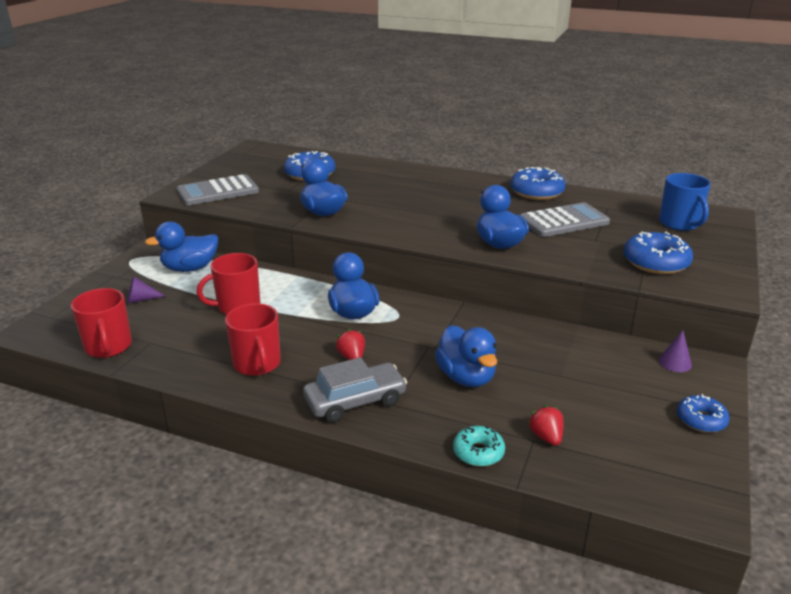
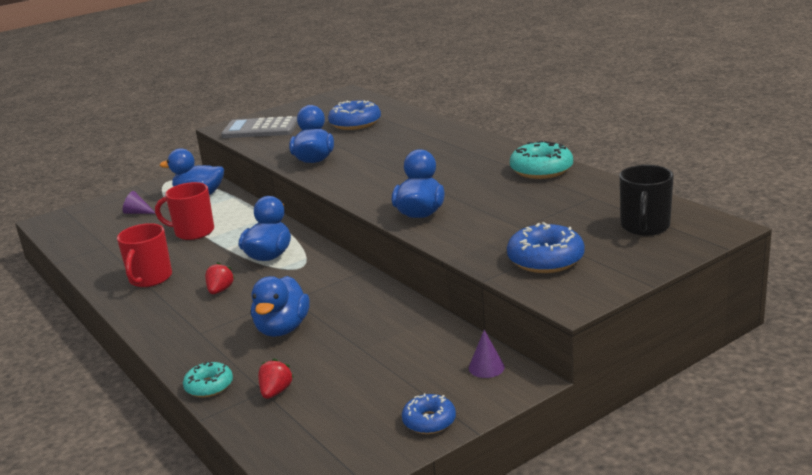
camera: 35 degrees right, 5 degrees down
red mug [71,288,132,358] -> none
grey car [303,357,407,423] -> none
blue donut [510,167,566,200] -> turquoise donut [510,141,573,179]
grey calculator [520,202,610,237] -> none
blue mug [659,173,711,231] -> black mug [620,165,674,236]

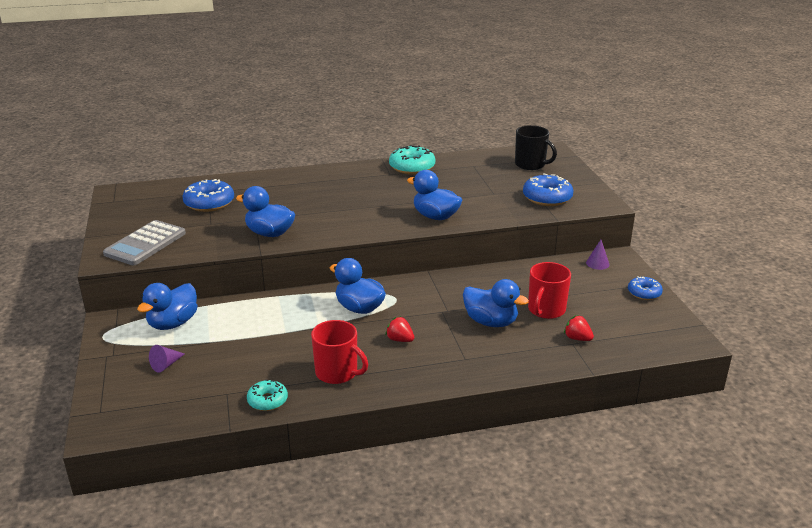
camera: 70 degrees left, 5 degrees up
red mug [155,182,214,240] -> red mug moved to [528,262,571,319]
turquoise donut [183,361,233,397] -> turquoise donut moved to [247,379,288,411]

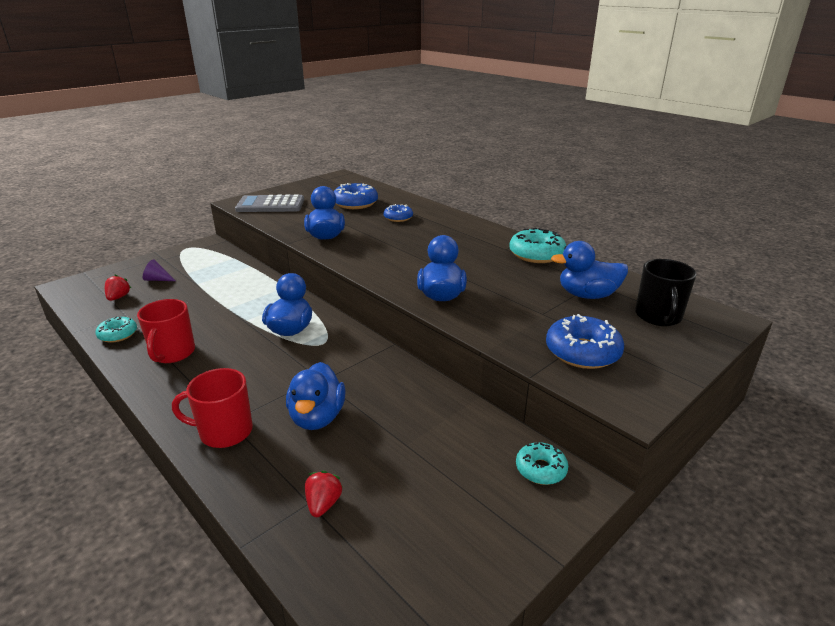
camera: 60 degrees right, 0 degrees up
blue duck [137,283,197,330] -> blue duck moved to [551,241,628,299]
red strawberry [385,316,414,342] -> red strawberry moved to [105,275,131,301]
red mug [528,262,571,319] -> red mug moved to [172,368,253,448]
purple cone [586,240,609,270] -> turquoise donut [516,442,568,485]
blue donut [628,276,663,300] -> blue donut moved to [384,204,413,222]

